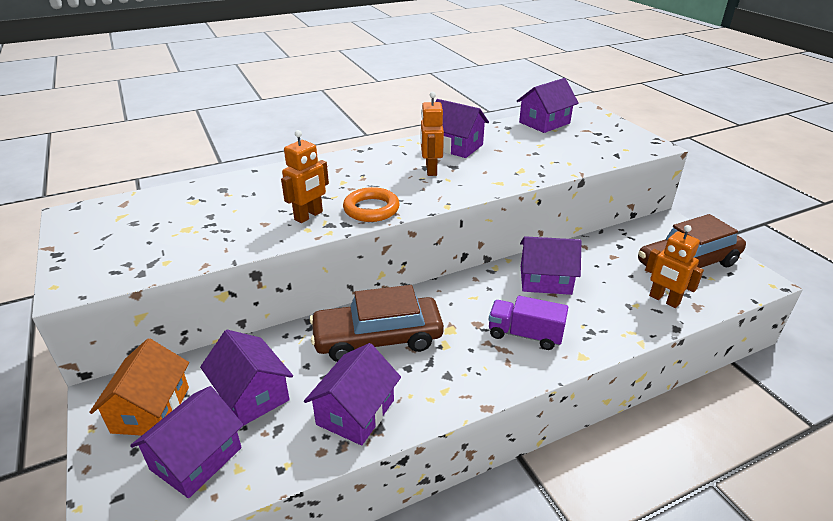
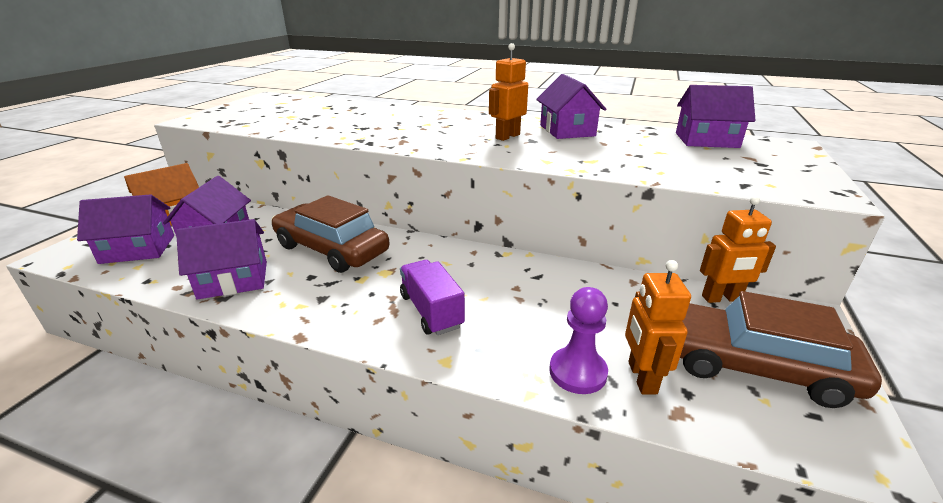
camera: 45 degrees right, 5 degrees down
orange robot [281,130,329,223] -> orange robot moved to [700,196,776,303]
orange ring [343,187,400,222] -> none
purple house [520,236,581,295] -> none
none -> purple pawn [549,287,608,394]

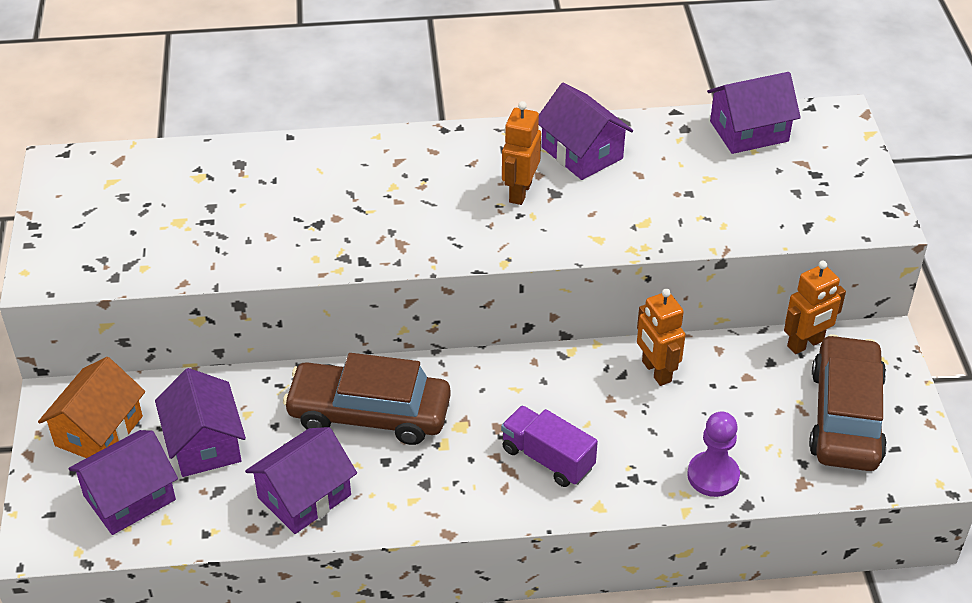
camera: 25 degrees left, 15 degrees up
orange robot [625,260,691,394] -> orange robot moved to [637,288,685,386]
brown car [680,291,882,408] -> brown car turned 105 degrees clockwise [809,334,887,471]

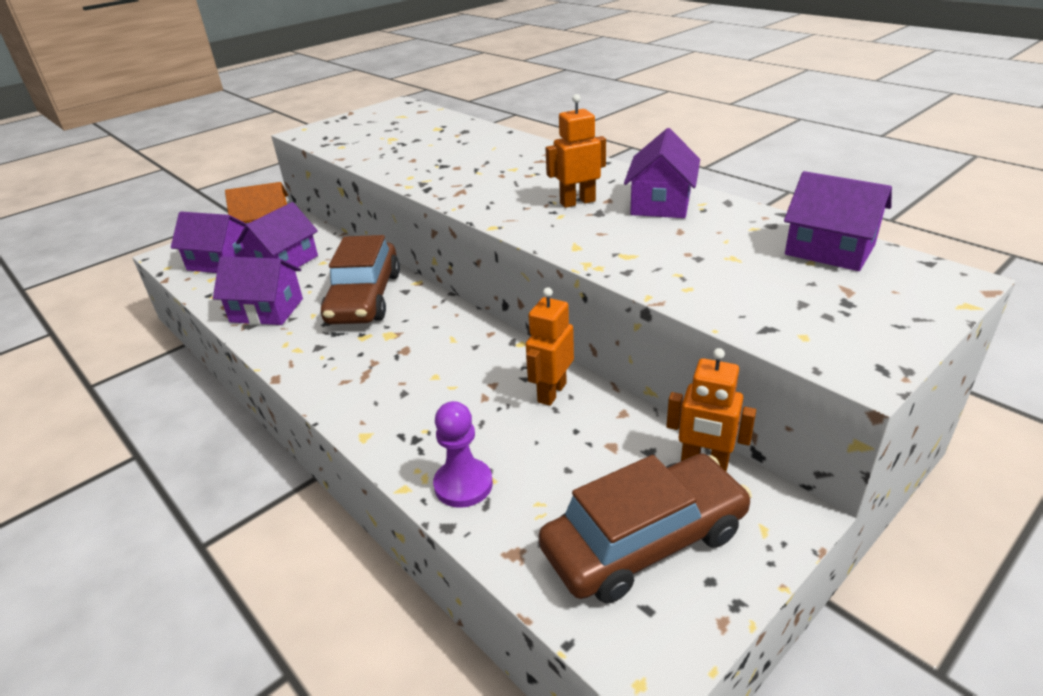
camera: 55 degrees right, 10 degrees down
brown car [283,353,451,445] -> brown car turned 150 degrees counterclockwise [321,235,400,324]
purple truck [501,406,598,487] -> none

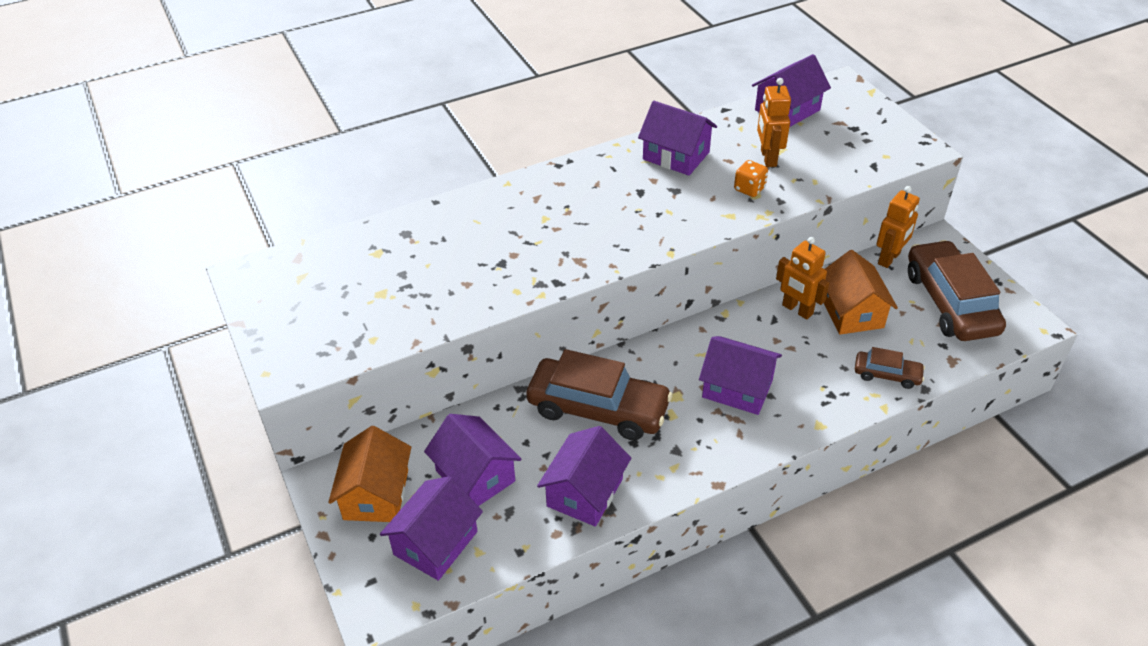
camera: 75 degrees left, 10 degrees up
purple pawn [433,401,493,508] -> brown car [855,347,925,389]
orange robot [545,94,606,208] -> orange robot moved to [757,78,791,167]
none -> purple house [699,336,782,415]
none -> orange dice [734,160,768,197]
none -> orange house [824,250,898,335]

